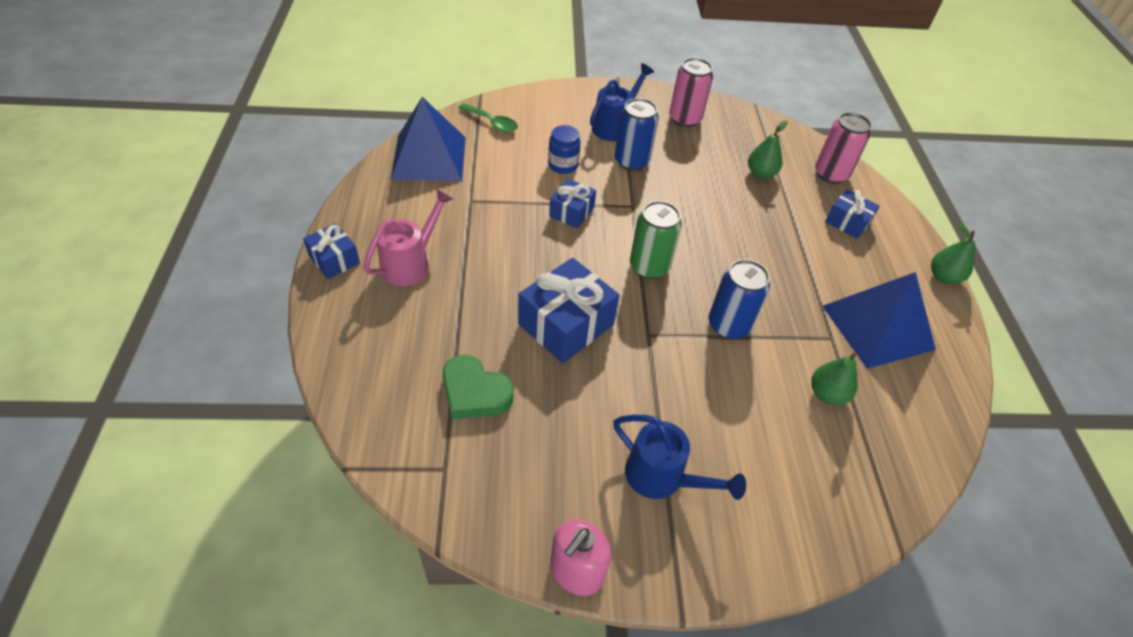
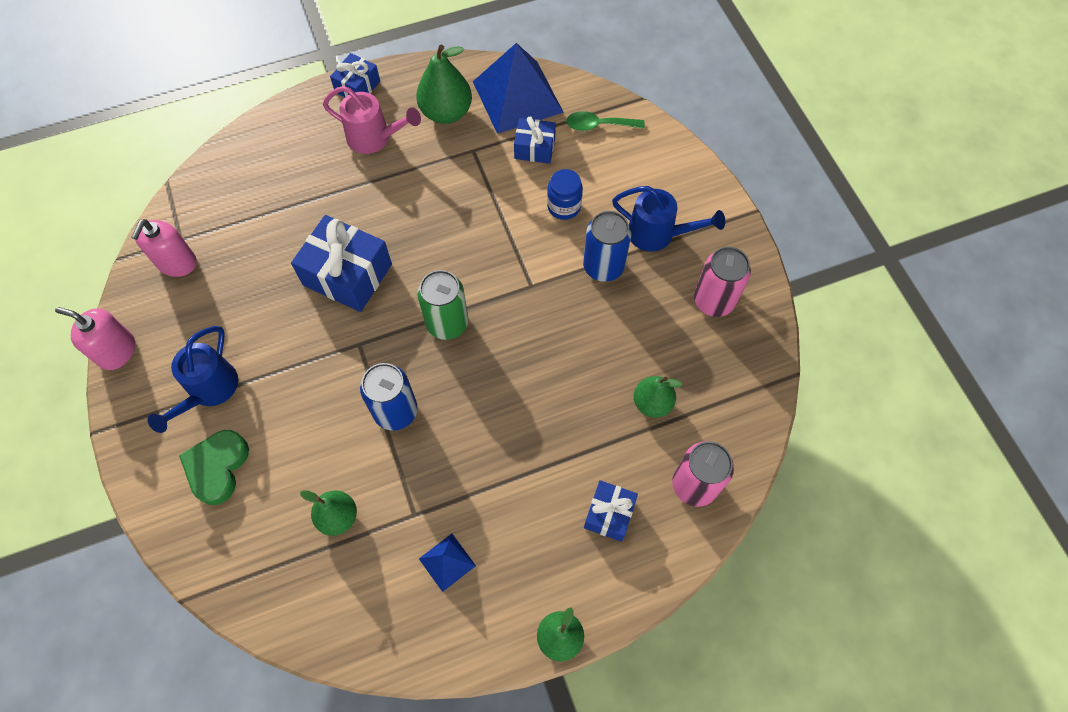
camera: 75 degrees right, 15 degrees up
green heart [443,355,514,419] -> green heart moved to [179,430,249,505]
green spoon [458,103,518,133] -> green spoon turned 75 degrees clockwise [566,111,645,131]
blue gift [549,179,596,229] -> blue gift moved to [514,116,556,164]
blue pyramid [823,272,936,369] -> blue pyramid [419,534,476,592], size x0.45
none -> pink soap dispenser [131,219,197,277]
none -> green pear [416,45,472,124]

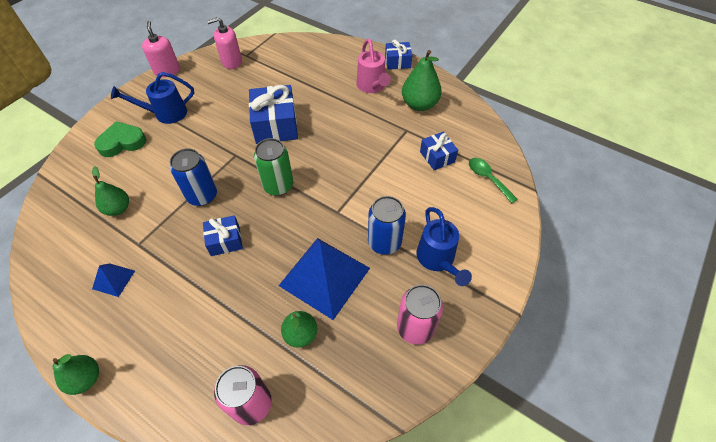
camera: 55 degrees right, 10 degrees down
blue pyramid [473,43,564,134] -> blue pyramid moved to [279,238,370,320]
blue jar [547,169,583,220] -> none
blue gift [584,480,638,542] -> blue gift moved to [203,215,243,256]

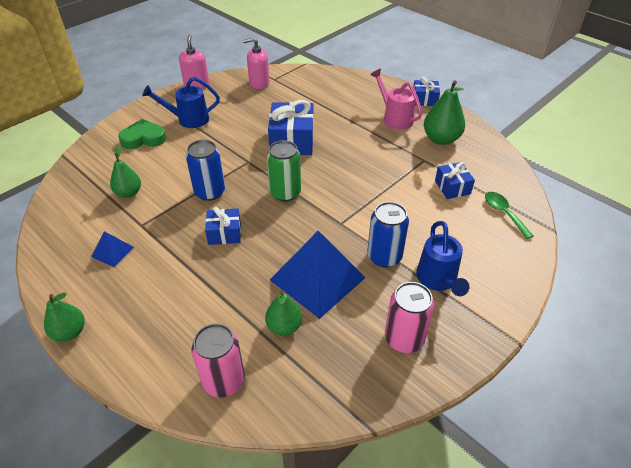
camera: 10 degrees right, 10 degrees down
pink watering can [356,39,391,93] -> pink watering can turned 150 degrees clockwise [370,69,422,130]

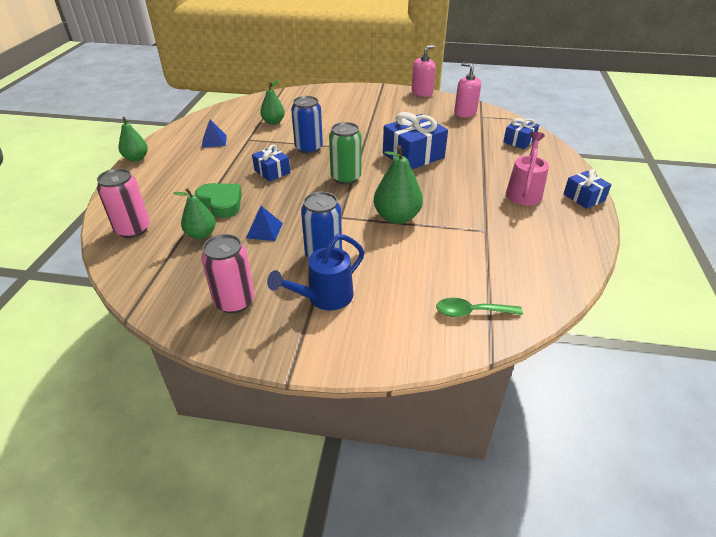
camera: 55 degrees right, 5 degrees down
green heart [118,119,166,149] -> green heart moved to [195,183,242,218]
blue watering can [142,77,220,128] -> none
blue pyramid [270,231,366,319] -> blue pyramid [246,206,283,241], size x0.45
green pear [424,80,465,145] -> green pear moved to [374,145,423,224]
blue gift [435,162,475,199] -> blue gift moved to [503,118,539,149]
green spoon [485,192,533,239] -> green spoon turned 120 degrees counterclockwise [436,298,523,317]

